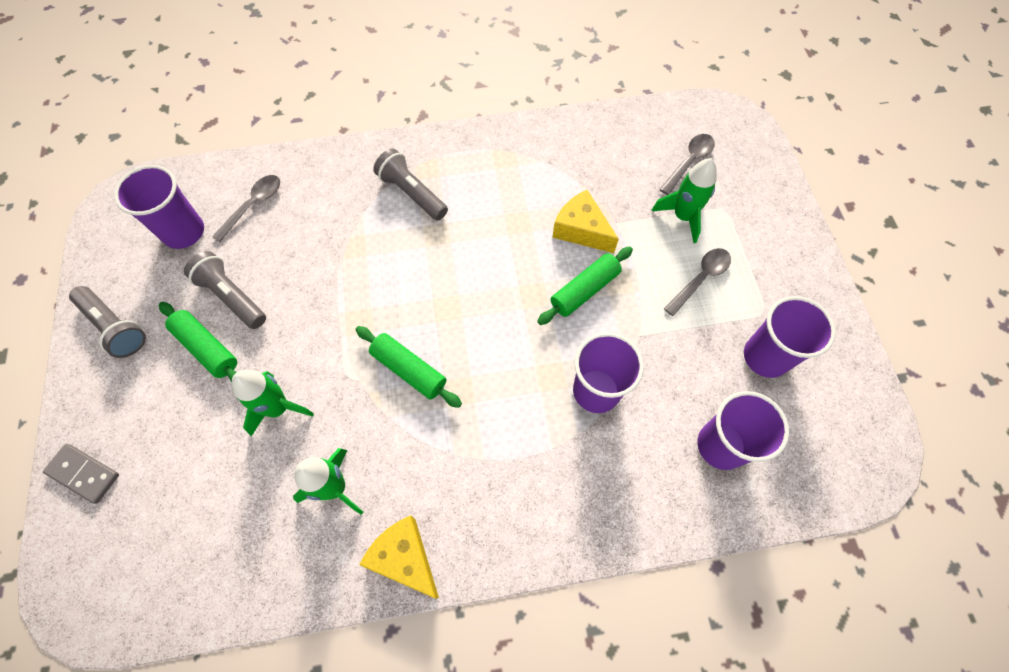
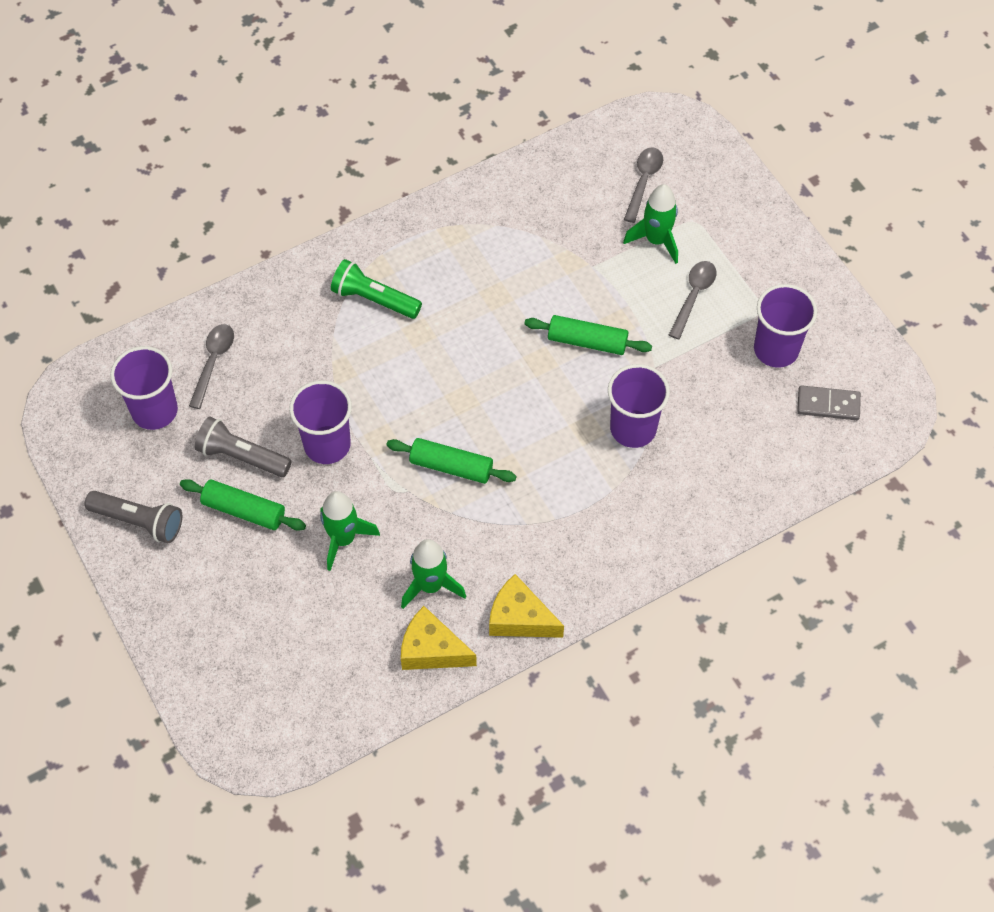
camera: 20 degrees left, 5 degrees down
grey domino [43,444,119,504] -> grey domino moved to [797,385,861,420]
grey flashlight [373,149,448,221] -> green flashlight [331,259,422,319]
green rolling pin [537,247,633,325] -> green rolling pin turned 75 degrees clockwise [524,315,652,355]
yellow cheese [552,190,619,253] -> yellow cheese moved to [401,606,477,670]
purple cup [698,391,789,470] -> purple cup moved to [289,380,352,464]

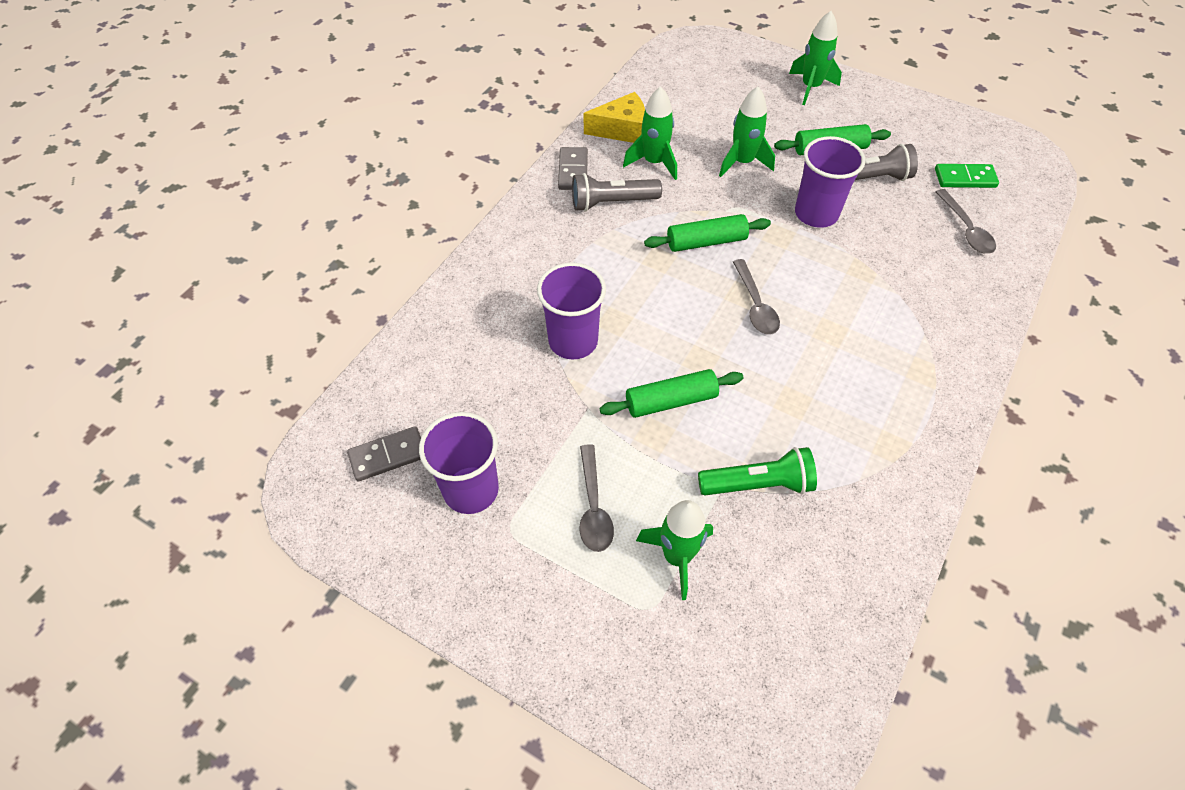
camera: 150 degrees right, 5 degrees down
grey flashlight [84,491,182,543] -> grey flashlight moved to [572,173,662,211]
purple cup [110,346,178,430] -> green domino [935,164,999,188]
green flashlight [331,259,422,319] -> green flashlight moved to [698,447,817,495]
yellow cheese [489,574,564,638] -> grey domino [558,147,588,190]
grey spoon [624,147,663,223] -> grey spoon moved to [733,259,780,335]
none -> green rocket [789,11,842,105]

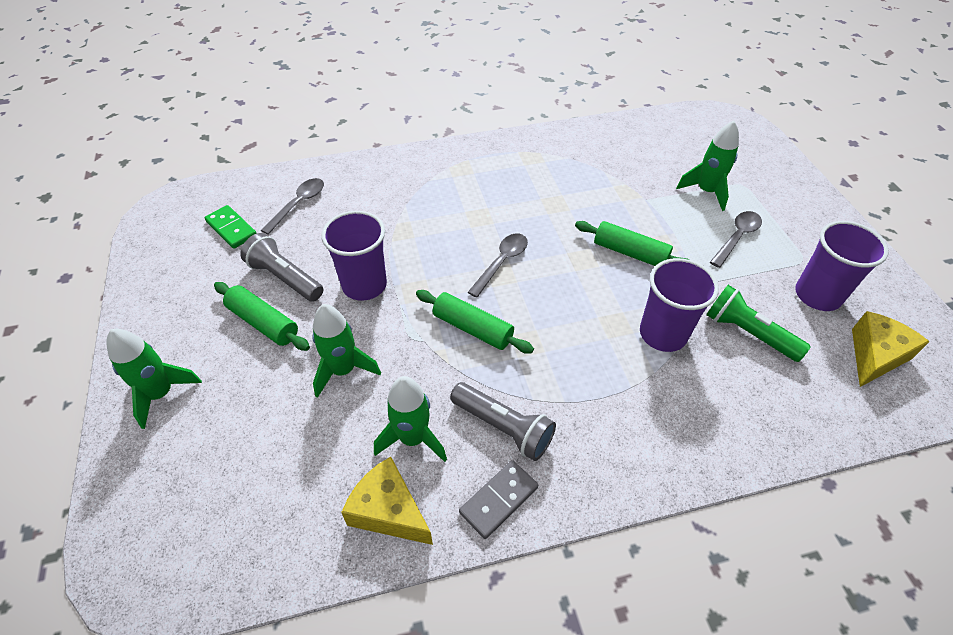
camera: 135 degrees left, 5 degrees down
grey domino [347,426,421,481] -> yellow cheese [852,311,930,387]
green flashlight [698,447,817,495] -> green flashlight moved to [706,285,811,362]

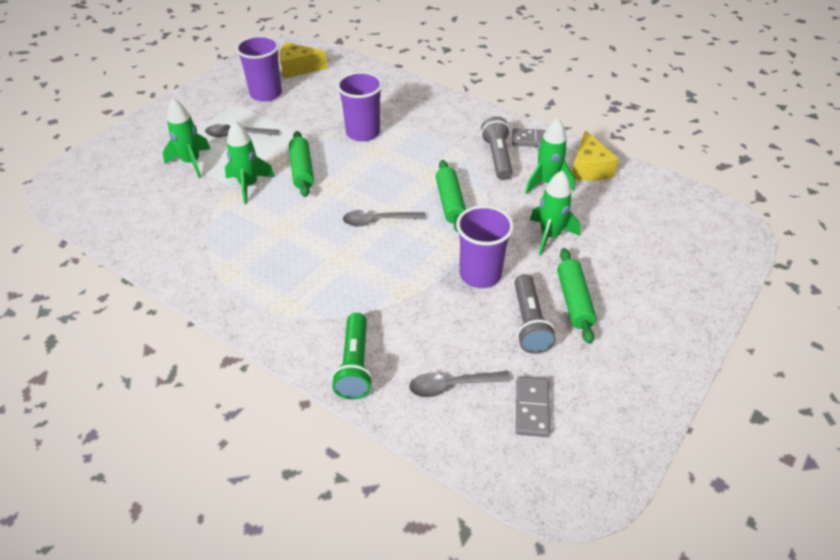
camera: 130 degrees left, 5 degrees down
green rocket [106,329,202,429] -> green rocket moved to [225,120,275,204]
green domino [204,205,257,249] -> grey domino [516,377,550,437]
green flashlight [706,285,811,362] -> green flashlight moved to [332,313,373,400]

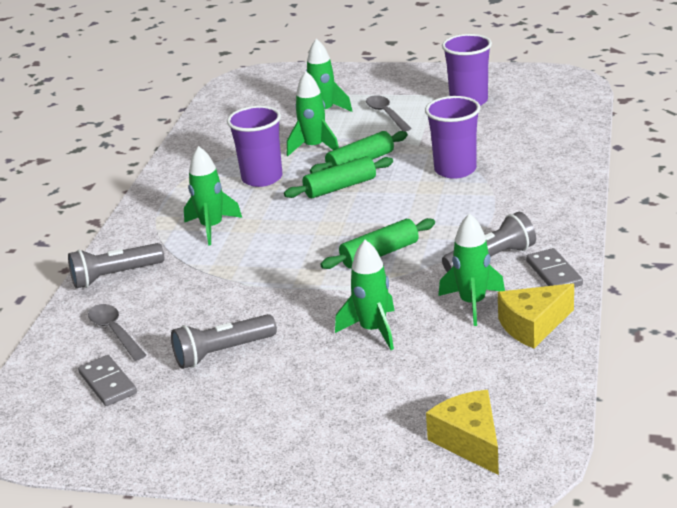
camera: 70 degrees right, 15 degrees down
yellow cheese [279,42,328,79] -> yellow cheese moved to [426,390,499,475]
green flashlight [332,313,373,400] -> grey flashlight [68,243,164,288]
grey spoon [343,210,426,226] -> none
purple cup [456,205,514,288] -> purple cup moved to [227,106,282,187]
grey domino [516,377,550,437] -> grey domino turned 75 degrees clockwise [78,355,137,406]
green rolling pin [557,248,597,344] -> green rolling pin moved to [284,156,393,198]
none -> green rocket [184,146,242,246]

